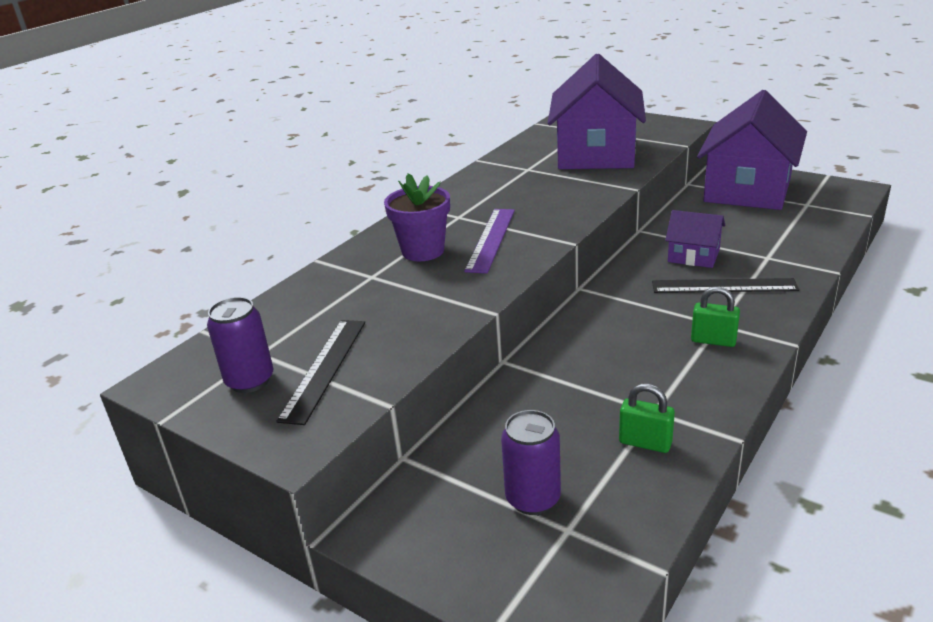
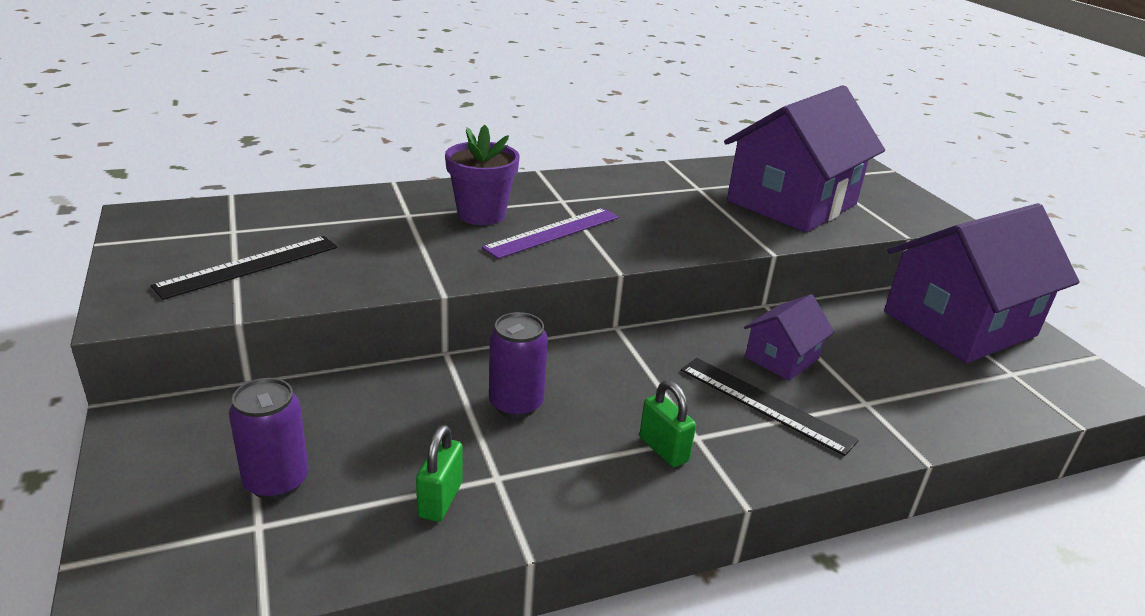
camera: 30 degrees right, 0 degrees up
purple can [207,297,273,393] -> purple can moved to [489,312,548,418]
green padlock [619,384,675,453] -> green padlock turned 45 degrees clockwise [416,425,463,522]
purple house [665,210,725,268] -> purple house turned 75 degrees clockwise [744,294,834,381]

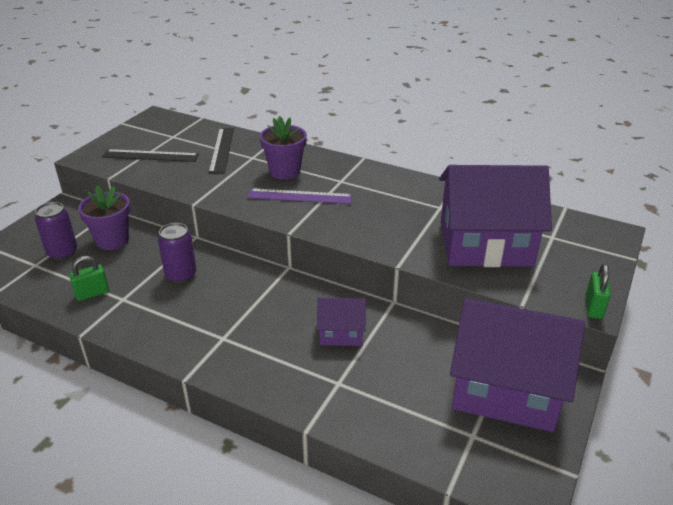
camera: 50 degrees right, 5 degrees up
green padlock [639,381,696,467] -> green padlock moved to [586,263,611,319]
black ruler [681,358,859,456] -> black ruler moved to [209,128,234,173]
none -> purple flower pot [78,185,130,250]

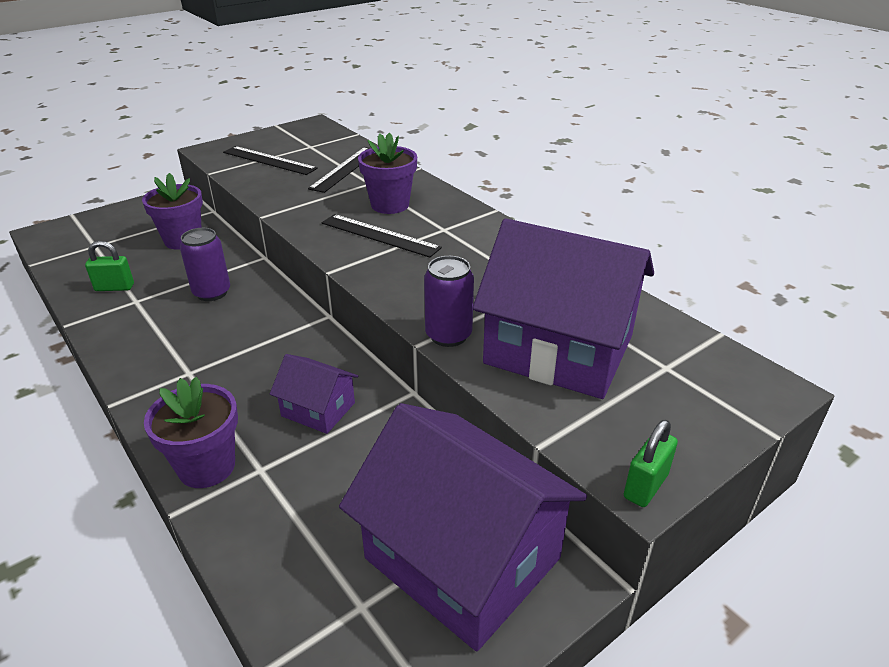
camera: 25 degrees right, 0 degrees up
purple can [35,202,77,260] -> purple can moved to [424,256,474,347]
purple ruler [247,188,352,204] -> black ruler [322,214,442,258]
none -> purple flower pot [144,377,238,488]

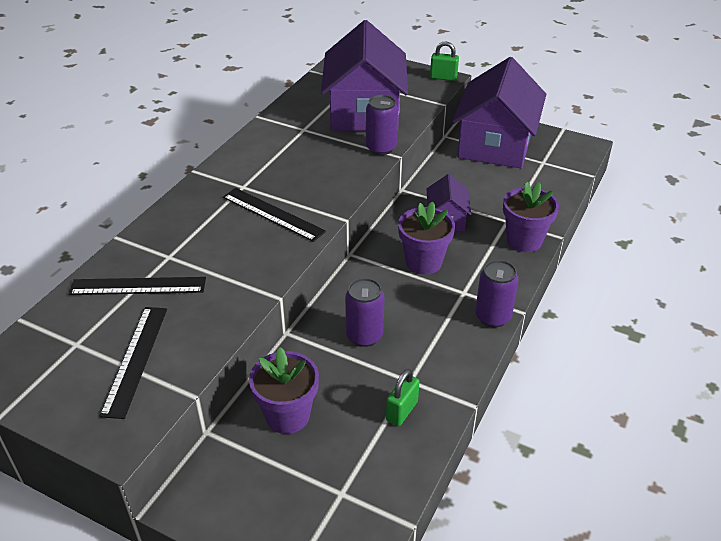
camera: 115 degrees left, 5 degrees up
green padlock [85,241,134,291] -> green padlock turned 60 degrees clockwise [386,369,420,426]
black ruler [322,214,442,258] -> black ruler turned 60 degrees counterclockwise [223,188,326,242]
purple flower pot [358,133,417,214] -> purple flower pot moved to [398,201,455,275]
none -> purple can [475,260,518,327]

